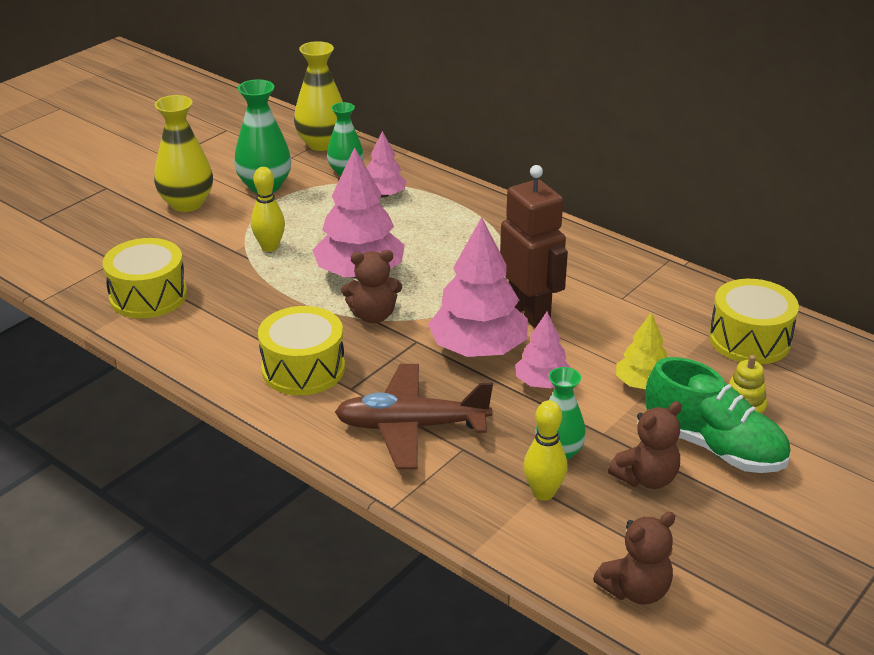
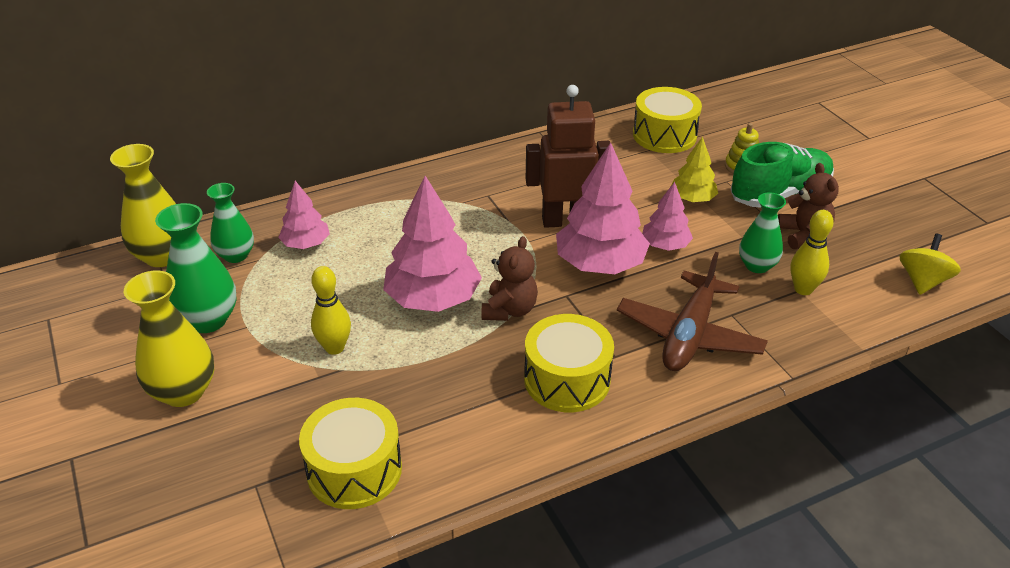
camera: 65 degrees left, 5 degrees up
brown teddy bear [593,512,675,605] -> yellow spinning top [899,234,961,295]

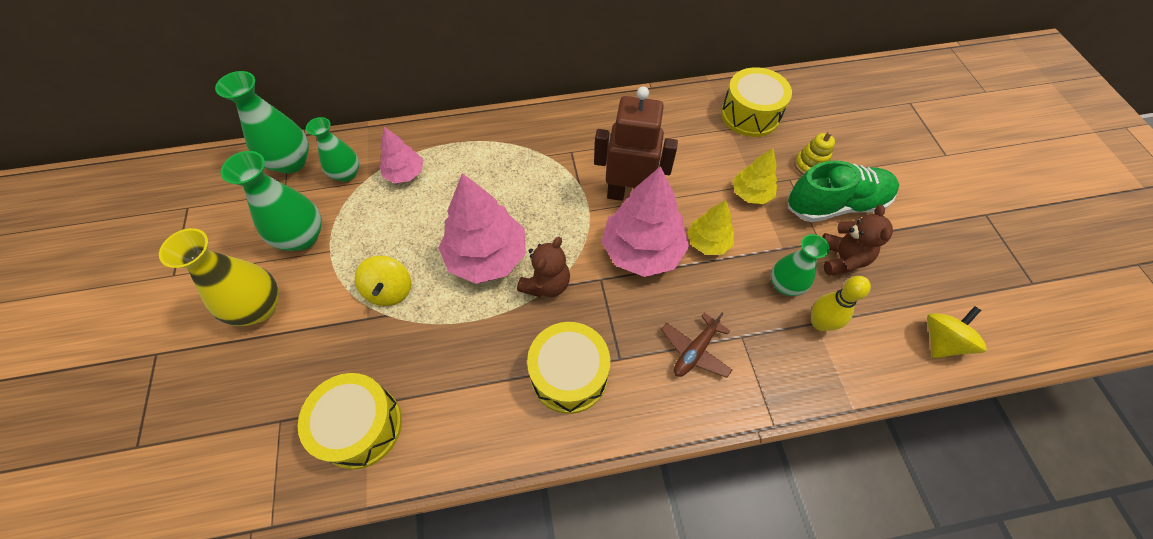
camera: 15 degrees right, 20 degrees up
yellow vase [110,144,176,267] -> green vase [215,71,309,174]
yellow bowling pin [311,266,351,355] -> yellow spinning top [355,256,411,306]
brown plane [617,252,768,371] -> brown plane [661,312,732,378], size x0.57
pink tree [642,182,693,251] -> yellow tree [687,200,734,255]

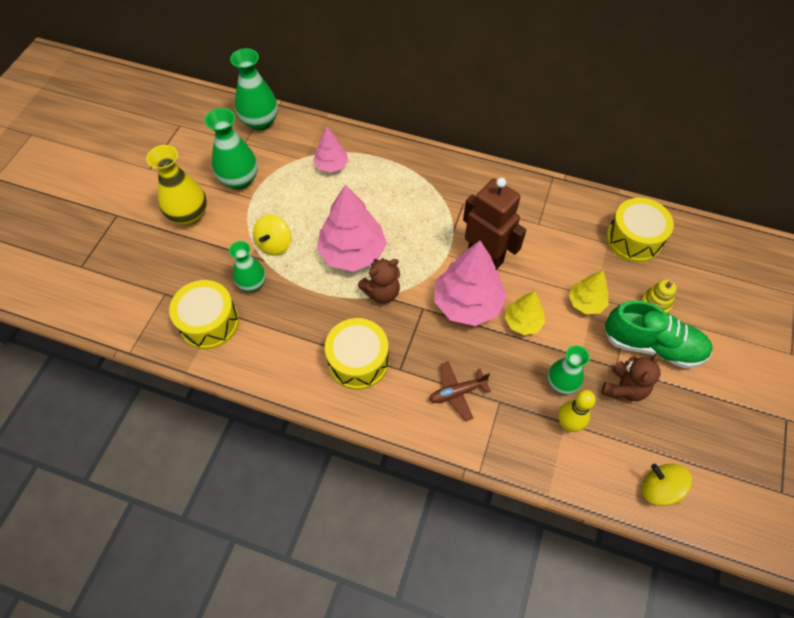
camera: 30 degrees right, 0 degrees up
green vase [306,117,359,182] -> green vase moved to [229,241,266,292]
yellow spinning top [927,306,987,358] -> yellow spinning top turned 120 degrees counterclockwise [642,464,692,506]

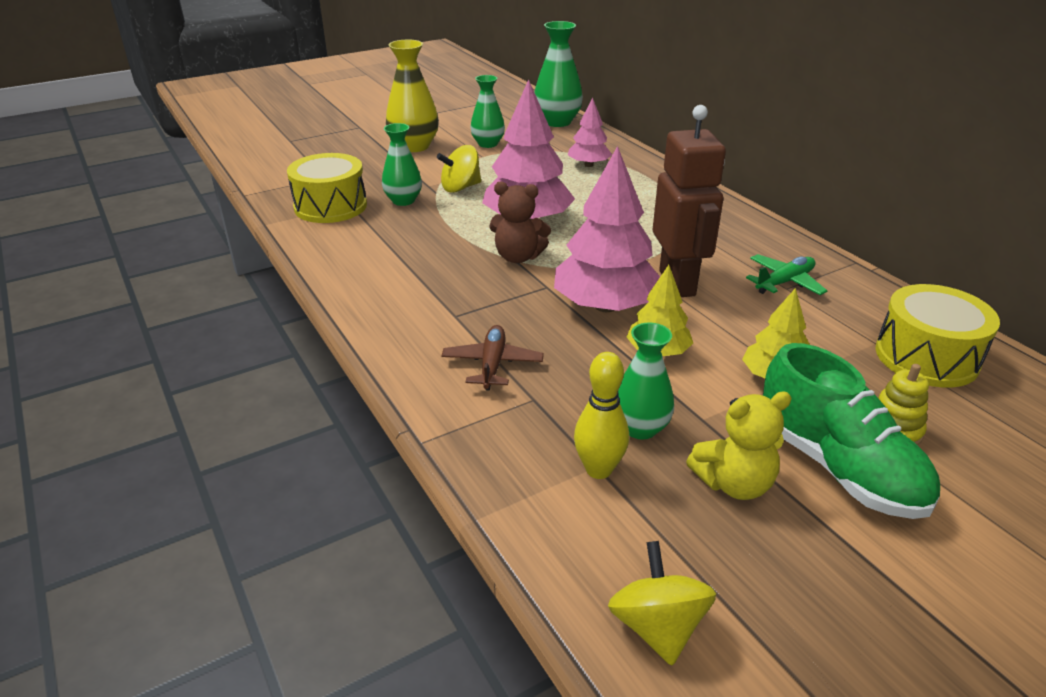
camera: 40 degrees right, 25 degrees down
green vase [205,108,258,190] -> green vase [470,75,505,148], size x0.66
yellow drum [325,318,389,390] -> none
brown plane [429,362,491,421] -> brown plane turned 75 degrees clockwise [442,325,544,391]
brown teddy bear [602,353,661,401] -> yellow teddy bear [686,392,792,500]
none -> green plane [746,254,827,295]

